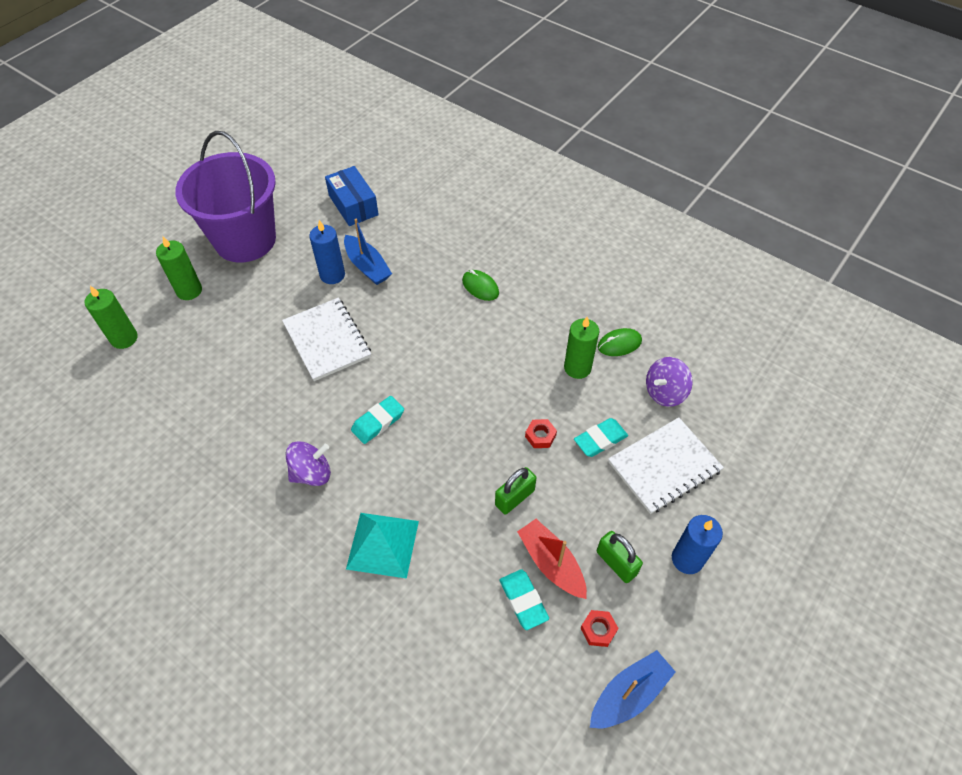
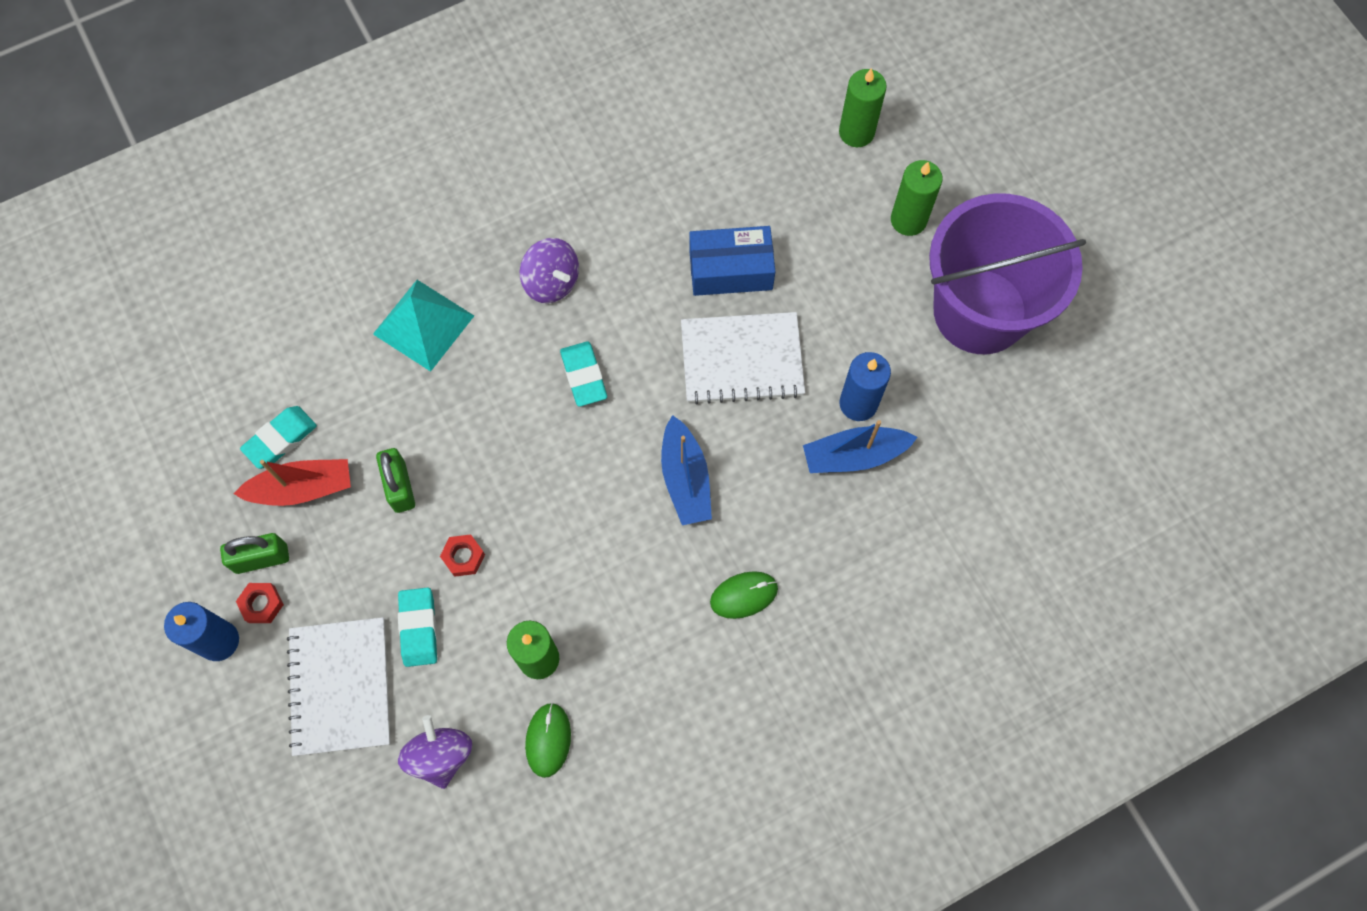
camera: 115 degrees right, 15 degrees up
purple spinning top [286,441,331,486] -> purple spinning top turned 45 degrees counterclockwise [520,238,579,303]
blue box [325,166,379,226] -> blue box moved to [689,226,775,296]
turquoise eraser [500,569,549,630] -> turquoise eraser turned 45 degrees counterclockwise [240,406,317,469]
red nut [581,610,619,647] -> red nut moved to [236,583,284,623]
blue boat [590,650,676,728] -> blue boat moved to [661,415,712,525]

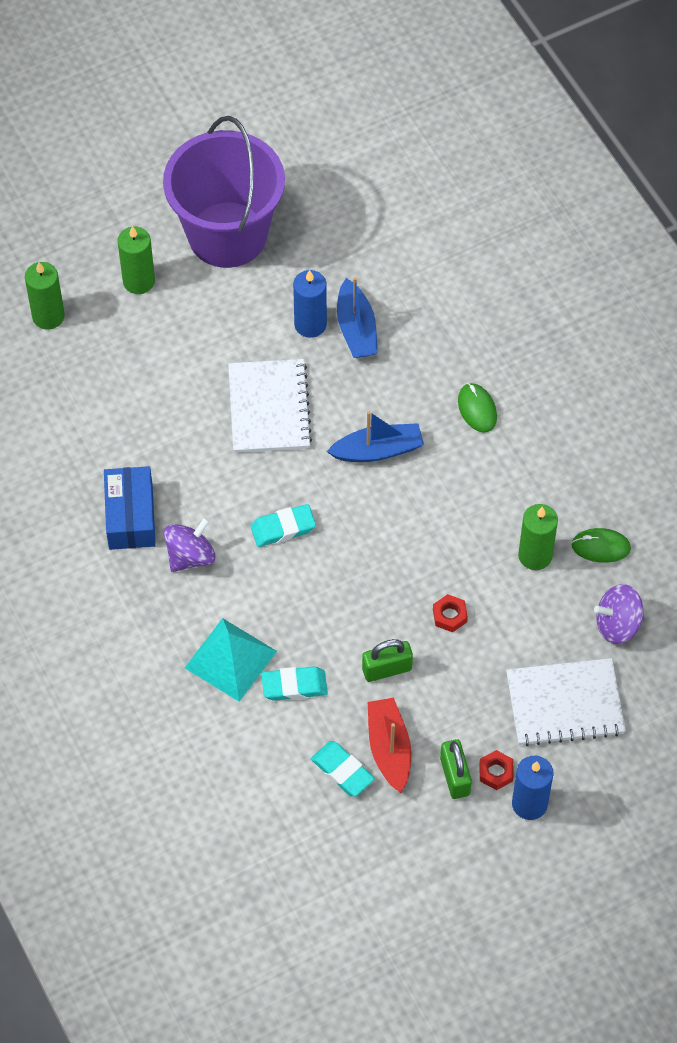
camera: 90 degrees left, 10 degrees down
turquoise eraser [398,588,437,667] -> turquoise eraser moved to [261,666,328,701]
blue box [689,226,775,296] -> blue box moved to [104,466,156,550]

